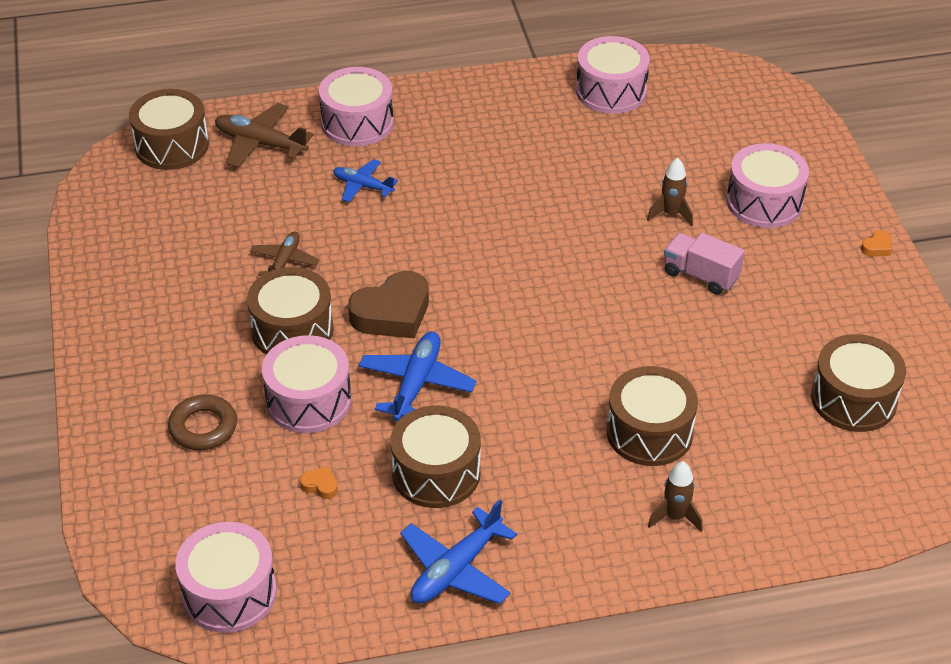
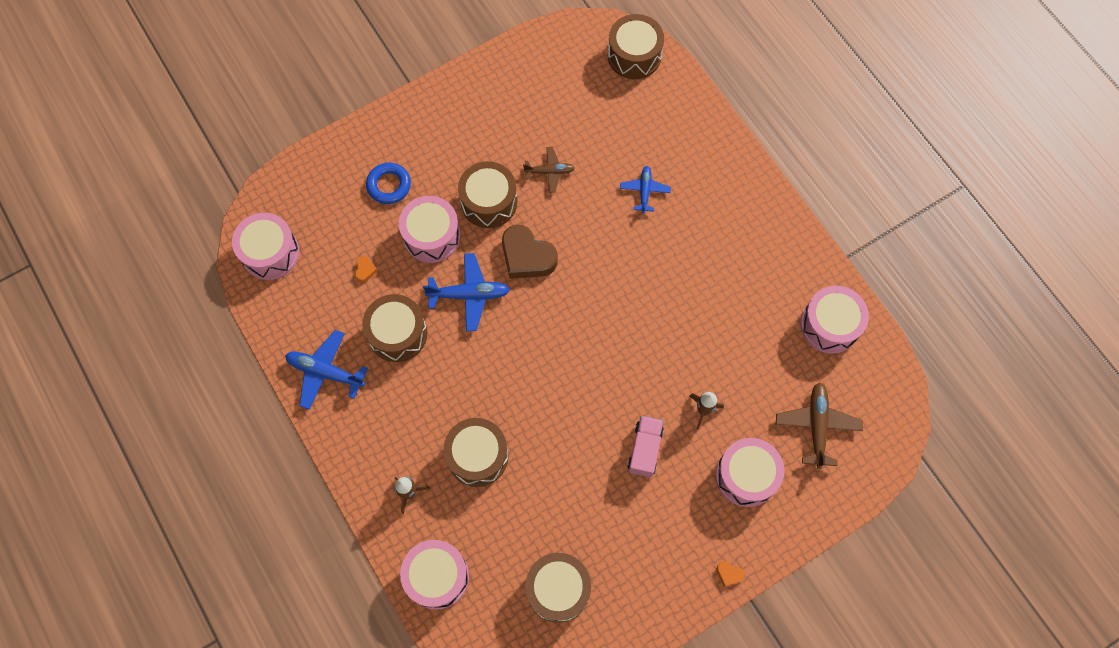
camera: 70 degrees right, 25 degrees up
brown ring [168,395,237,450] -> blue ring [366,163,411,204]
brown plane [215,103,314,168] -> brown plane moved to [776,382,863,469]
pink drum [319,67,394,146] -> pink drum moved to [400,540,469,610]

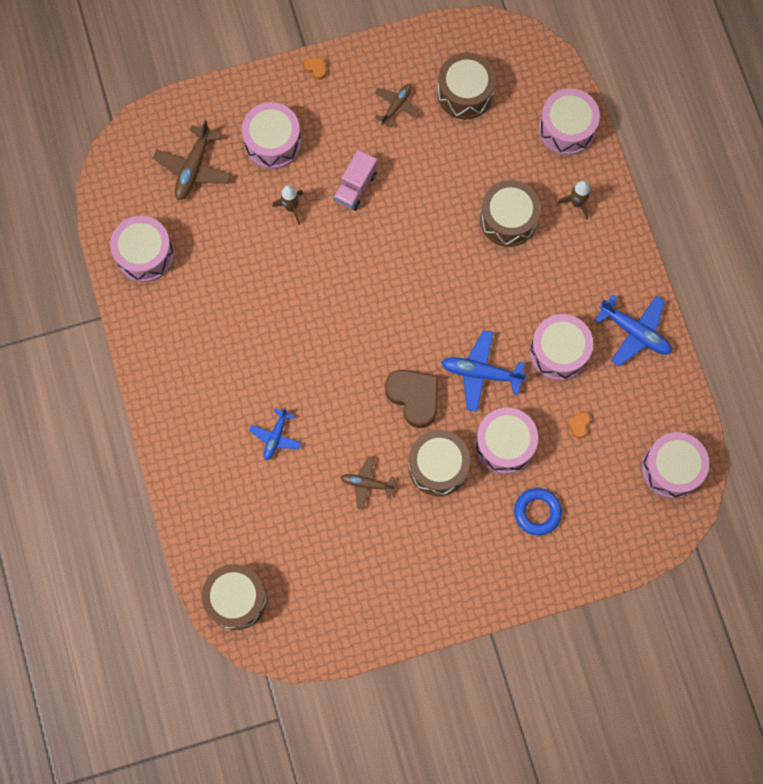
camera: 165 degrees left, 5 degrees up
brown drum [362,294,427,362] -> pink drum [530,314,593,381]
none -> brown plane [375,84,420,128]

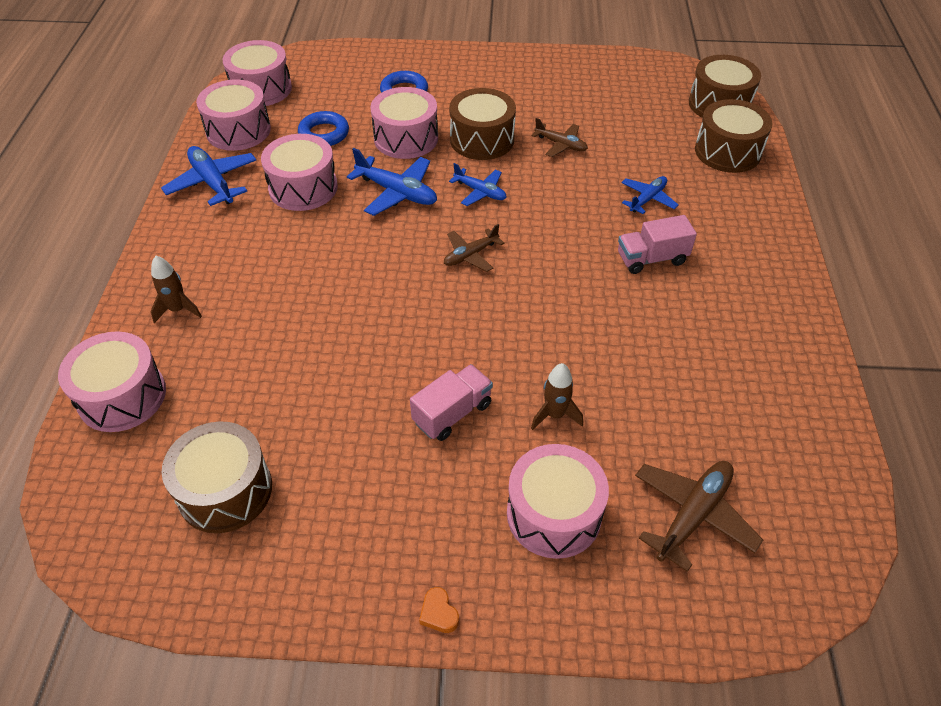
camera: 160 degrees left, 25 degrees down
pink drum [110,216,174,282] -> pink drum moved to [196,79,271,151]
brown plane [375,84,420,128] -> brown plane moved to [444,224,504,272]
brown heart [385,370,438,428] -> blue plane [449,163,507,206]
brown drum [480,180,541,247] -> brown drum moved to [695,99,773,173]
orange heart [567,412,590,439] -> blue ring [298,111,349,146]
none -> pink truck [618,215,697,274]

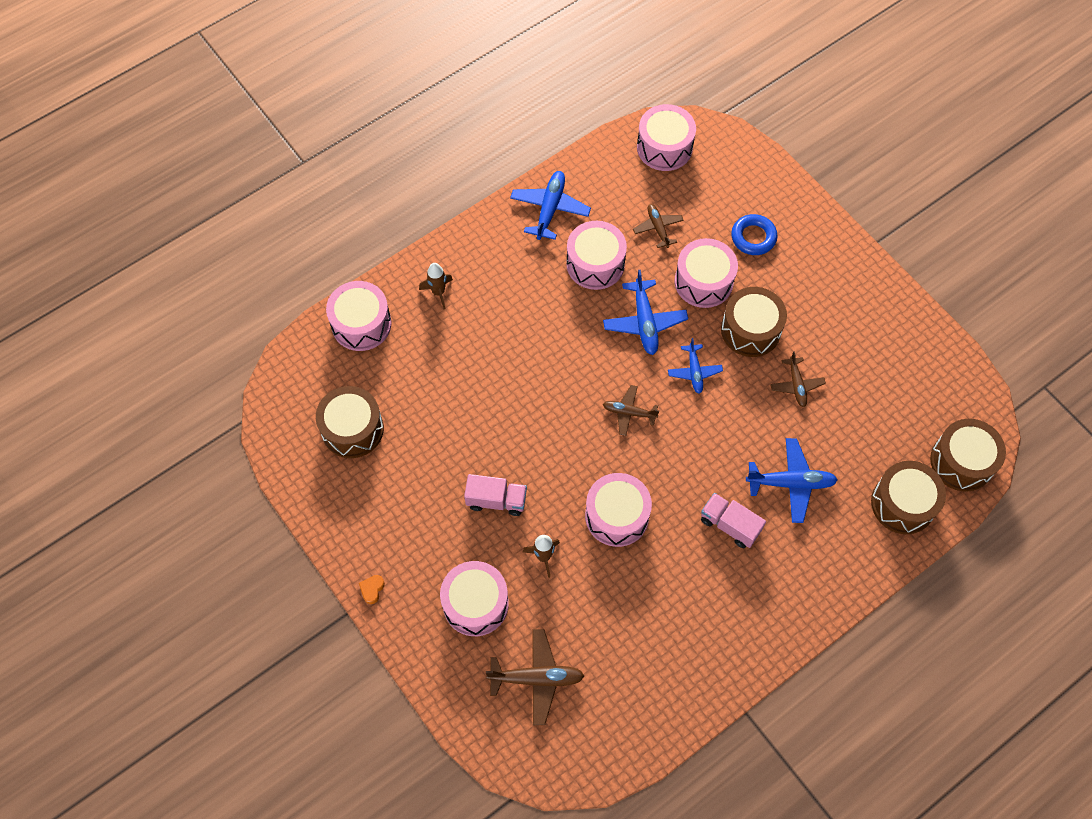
camera: 50 degrees right, 15 degrees up
pink drum [196,79,271,151] -> pink drum moved to [585,473,652,547]
blue ring [298,111,349,146] -> brown plane [633,204,684,248]
blue plane [621,176,679,214] -> blue plane [746,438,838,523], size x1.57

